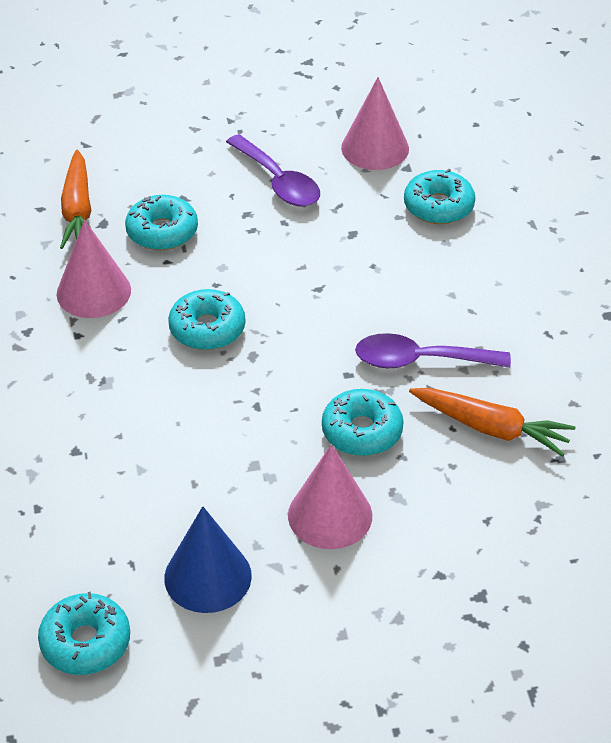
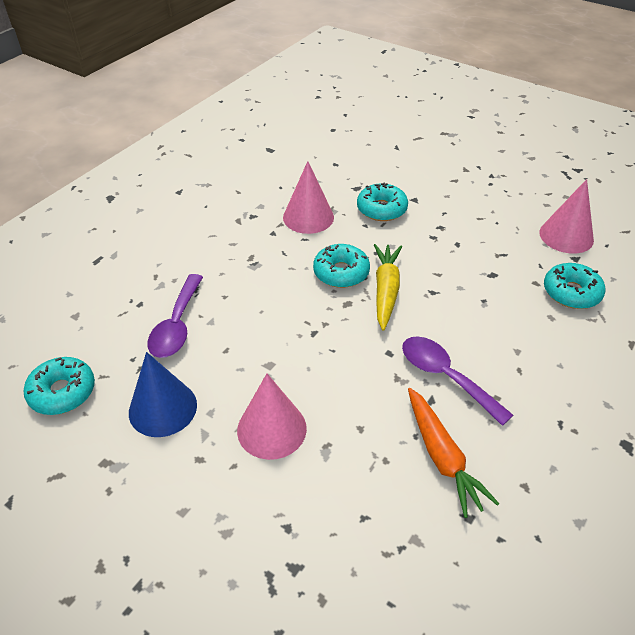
camera: 45 degrees right, 0 degrees up
orange carrot [60,150,92,249] -> none
purple spoon [226,134,320,207] -> purple spoon moved to [147,274,203,358]
turquoise donut [322,389,404,456] -> none
none -> yellow carrot [374,244,402,331]

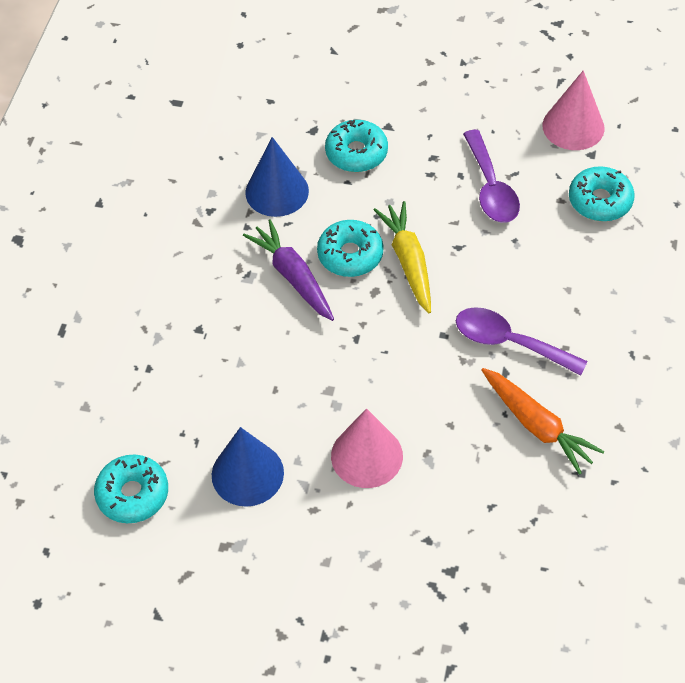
camera: 20 degrees left, 10 degrees up
purple spoon [147,274,203,358] -> purple spoon moved to [463,130,520,223]
pink cone [283,161,334,234] -> blue cone [245,137,309,217]
none -> purple carrot [243,219,334,321]

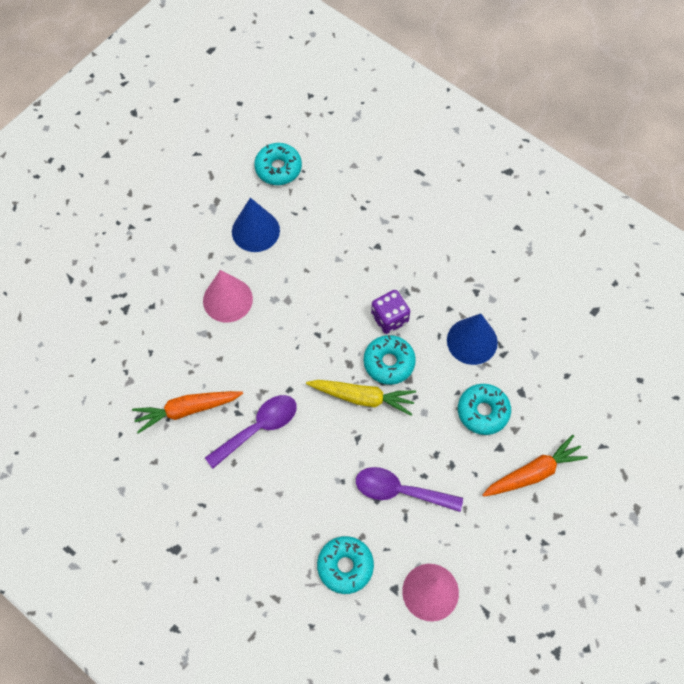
camera: 115 degrees right, 10 degrees up
purple carrot [243,219,334,321] -> purple dice [371,290,410,334]
none -> orange carrot [482,435,588,497]

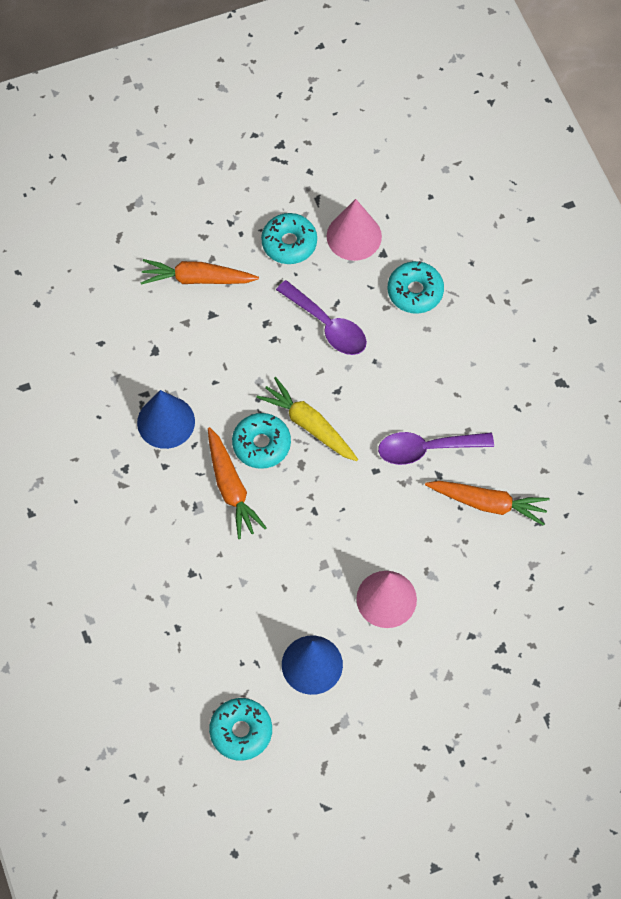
camera: 150 degrees left, 0 degrees up
purple dice [371,290,410,334] -> orange carrot [208,427,267,539]
turquoise donut [458,384,511,435] -> turquoise donut moved to [261,213,317,264]

